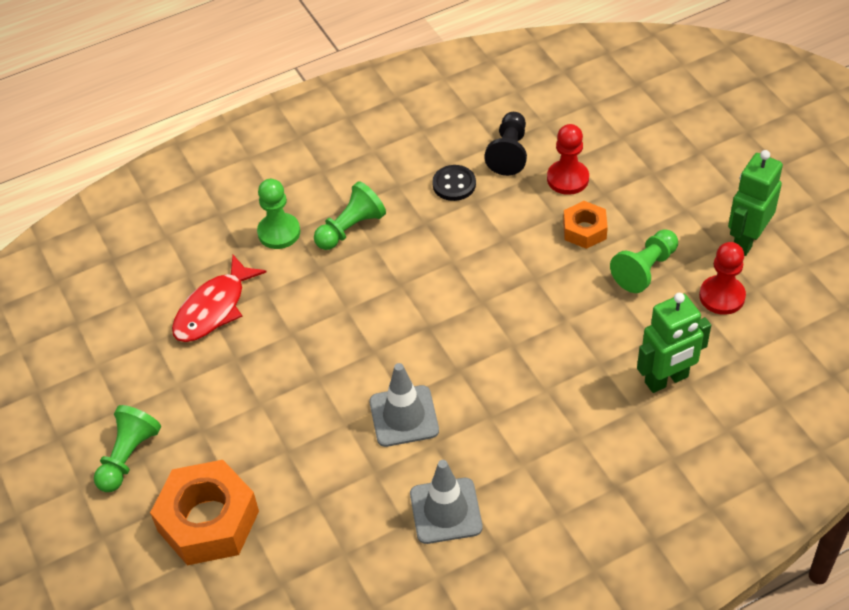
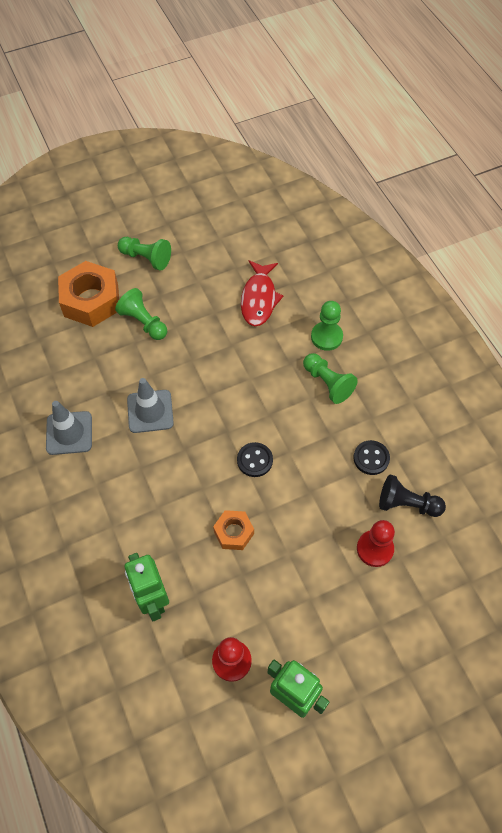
camera: 90 degrees right, 10 degrees up
red fish [172,255,266,342] -> red fish turned 120 degrees counterclockwise [241,260,283,326]
orange nut [563,201,608,249] -> orange nut moved to [213,510,254,550]
green pawn [610,229,678,293] -> green pawn moved to [115,288,167,340]
none -> black button [237,442,273,477]

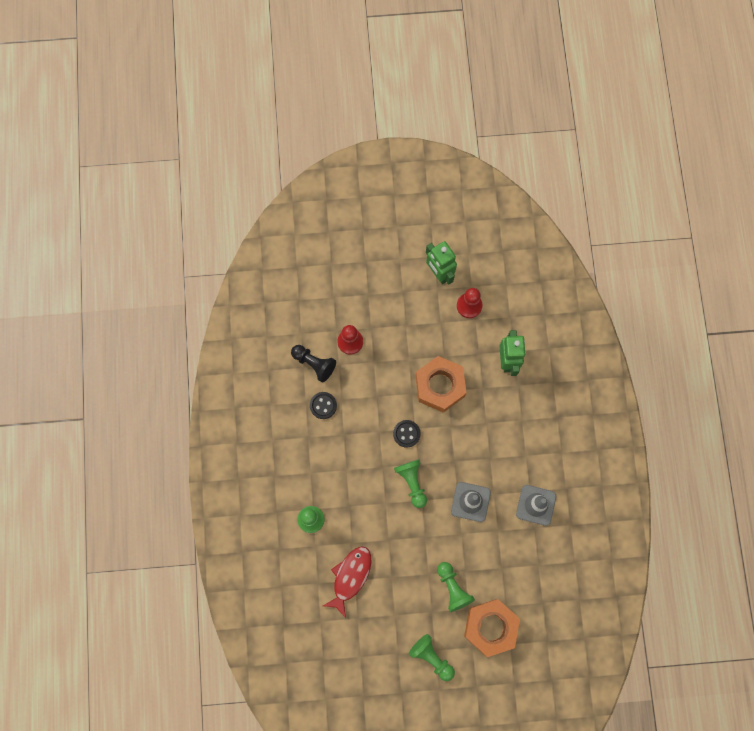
camera: 160 degrees left, 15 degrees up
orange nut [213,510,254,550] -> orange nut [416,356,467,413], size x1.85
green pawn [303,353,358,404] -> green pawn moved to [394,459,427,508]

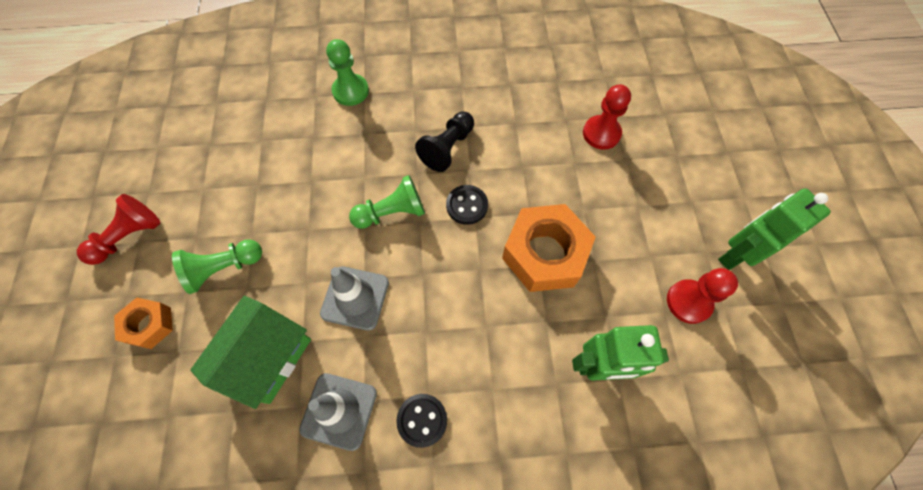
camera: 90 degrees right, 10 degrees down
black pawn [291,345,336,382] -> black pawn moved to [415,111,474,172]
black button [310,392,337,419] -> black button moved to [396,394,447,448]
red fish [323,546,371,618] -> none
green pawn [409,634,455,681] -> red pawn [77,194,160,265]
orange nut [464,599,520,657] -> orange nut [114,297,173,349], size x0.54
none -> green house [190,296,311,409]

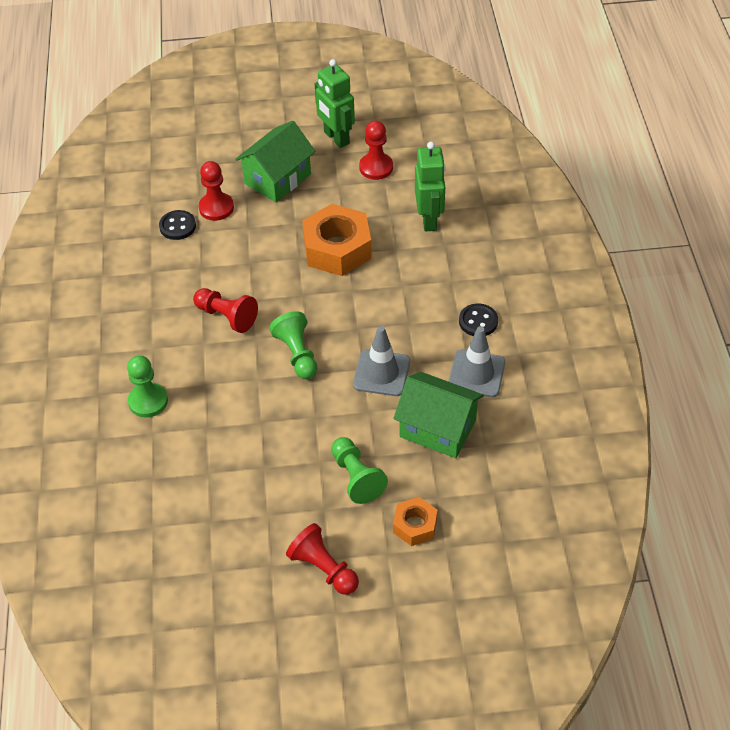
camera: 90 degrees left, 15 degrees down
black pawn [415,111,474,172] -> red pawn [193,288,258,333]
black button [446,185,488,225] -> black button moved to [159,210,196,240]
none -> green house [235,121,315,203]

